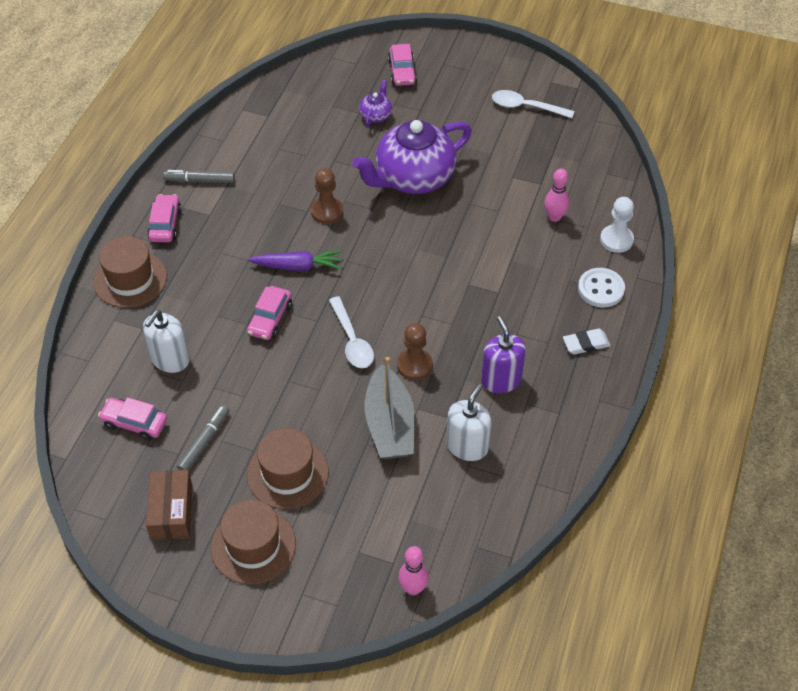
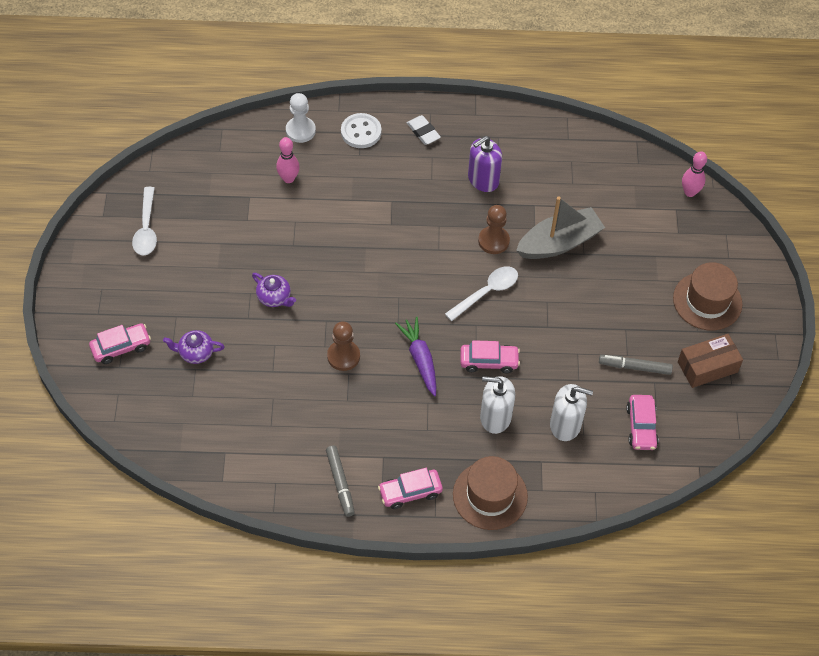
camera: 110 degrees left, 5 degrees up
brown hat [247,428,329,509] -> none
purple teapot [352,120,472,194] -> purple teapot [252,273,296,307], size x0.43
white soap dispenser [446,384,491,461] -> white soap dispenser moved to [480,376,515,434]

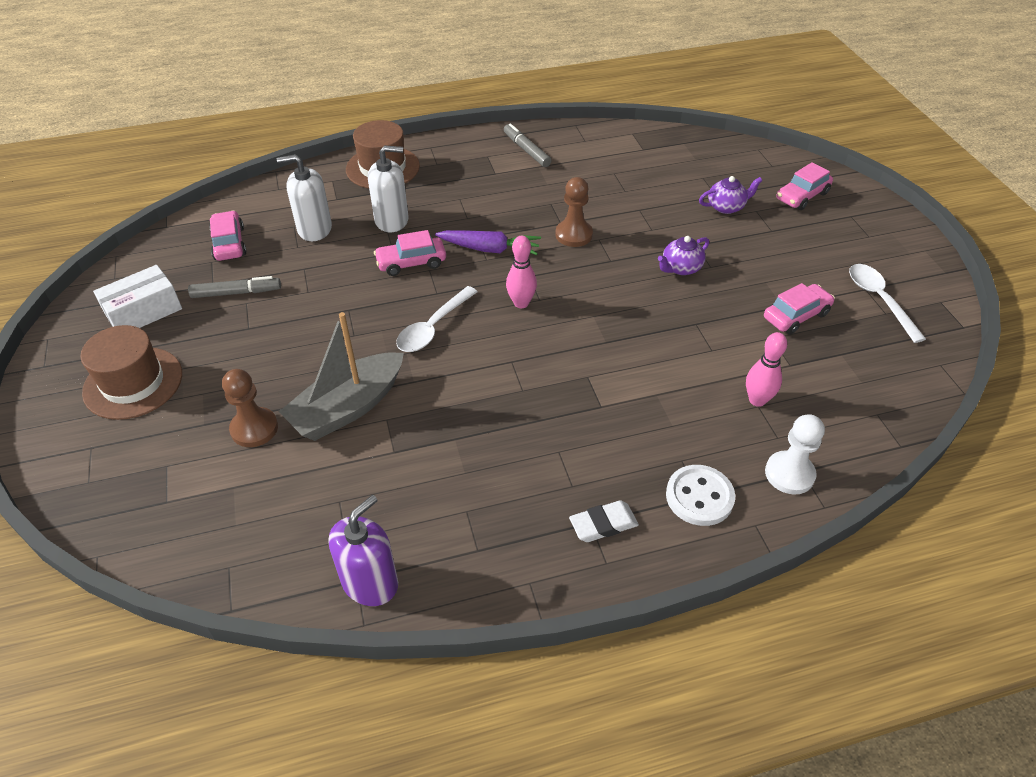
camera: 165 degrees right, 10 degrees down
purple teapot [252,273,296,307] -> purple teapot turned 60 degrees counterclockwise [658,236,709,275]
pink car [378,468,443,509] -> pink car moved to [764,283,835,334]
purple carrot [395,317,436,396] -> purple carrot turned 45 degrees counterclockwise [435,230,541,255]
white eraser [407,115,441,145] -> white eraser turned 60 degrees counterclockwise [569,500,639,542]
purple soap dispenser [468,136,502,192] -> purple soap dispenser moved to [328,495,398,606]
brown pawn [478,205,510,254] -> brown pawn moved to [222,369,278,447]
brown box [678,334,743,388] -> white box [93,265,182,328]
pink bowling pin [682,151,707,197] -> pink bowling pin moved to [506,236,537,308]

